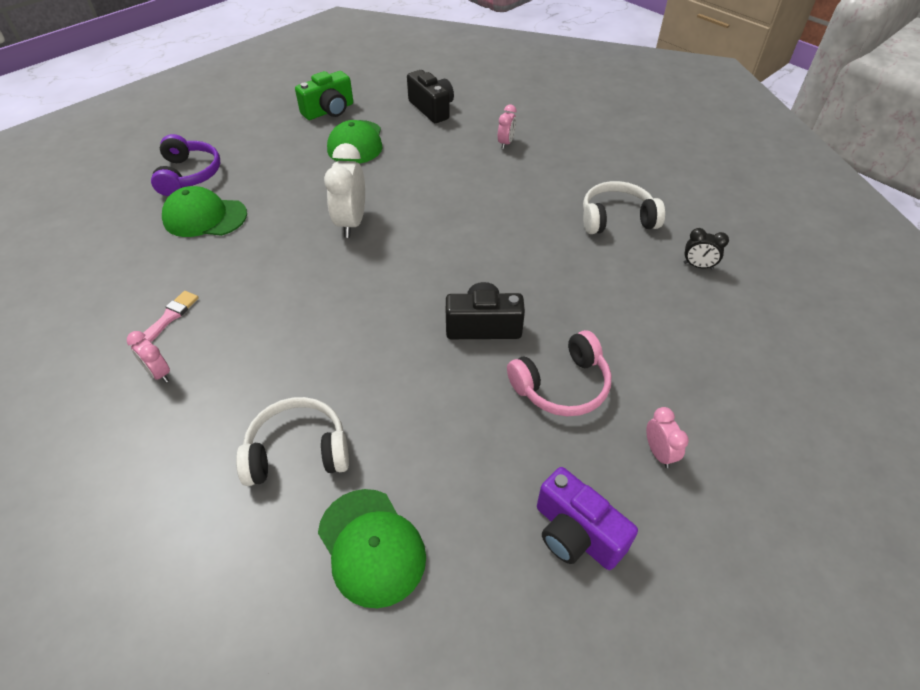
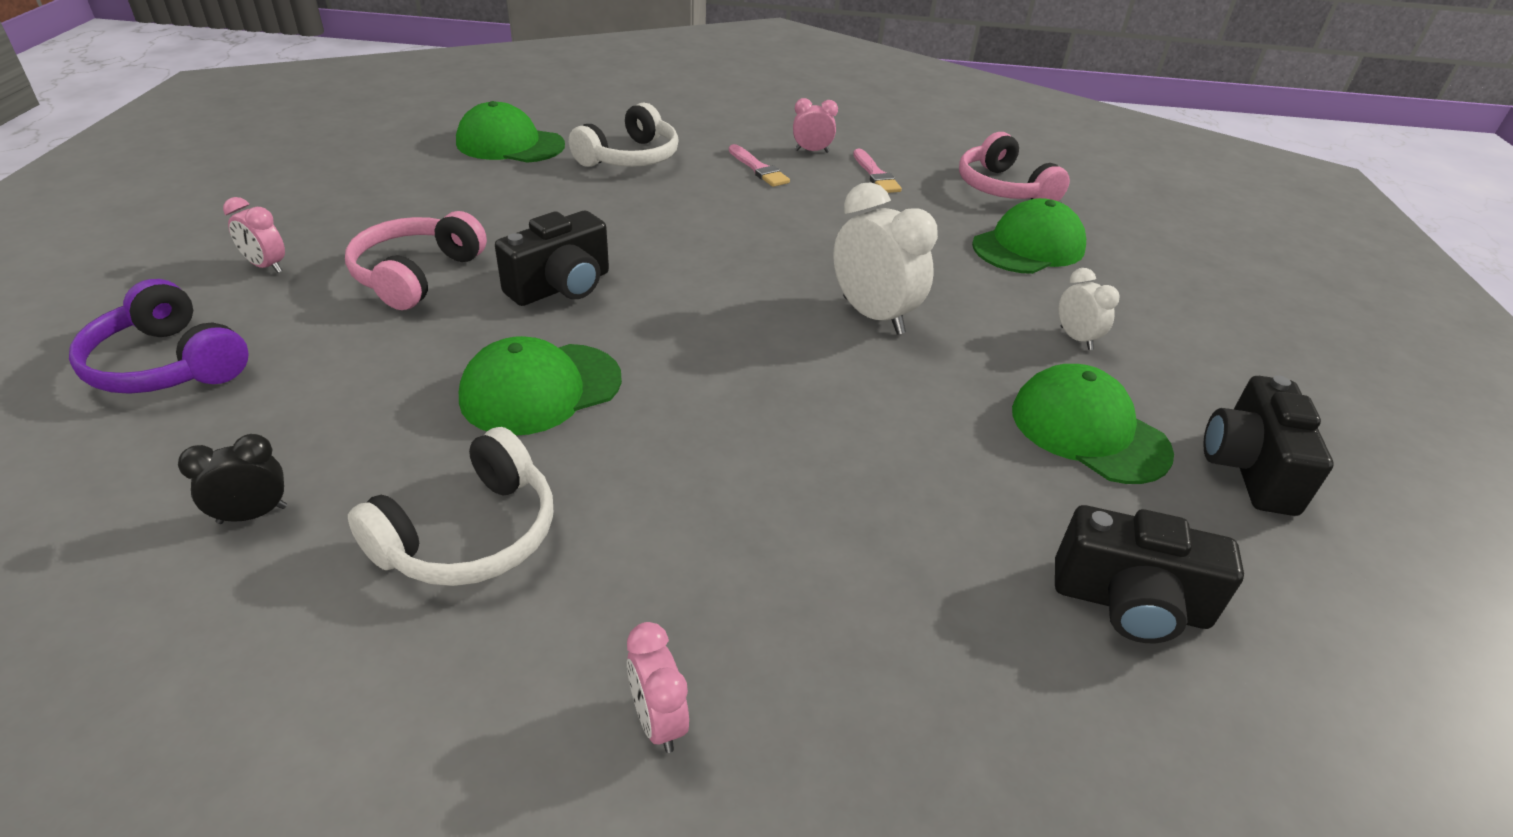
camera: 135 degrees right, 10 degrees down
purple headphones [151,134,220,196] -> purple headphones moved to [69,279,249,394]
green camera [295,71,353,120] -> black camera [1203,375,1334,516]
pink clock [498,105,517,149] -> pink clock moved to [627,622,689,753]
purple camera [537,467,638,570] -> none
none -> green cap [459,336,622,435]
none -> pink brush [729,144,790,187]
none -> pink headphones [959,132,1070,201]
none -> white clock [1059,268,1120,350]

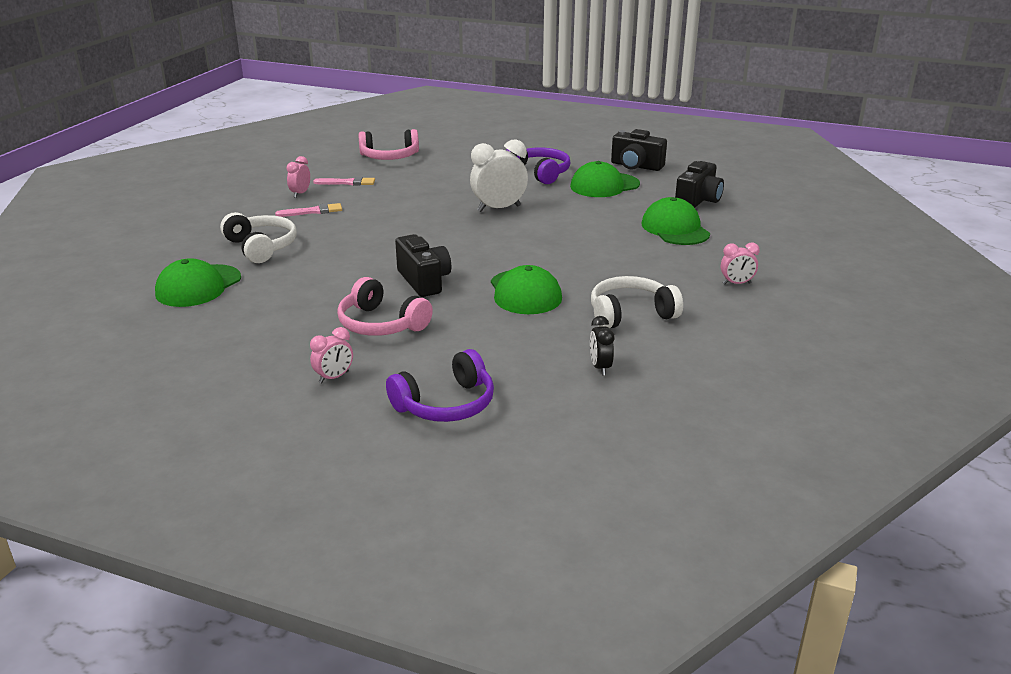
camera: 70 degrees left, 10 degrees down
white headphones [348,427,553,586] -> white headphones turned 75 degrees counterclockwise [591,276,683,328]
green cap [972,198,1086,274] -> green cap moved to [642,197,710,245]
white clock [1059,268,1120,350] -> purple headphones [506,148,570,184]

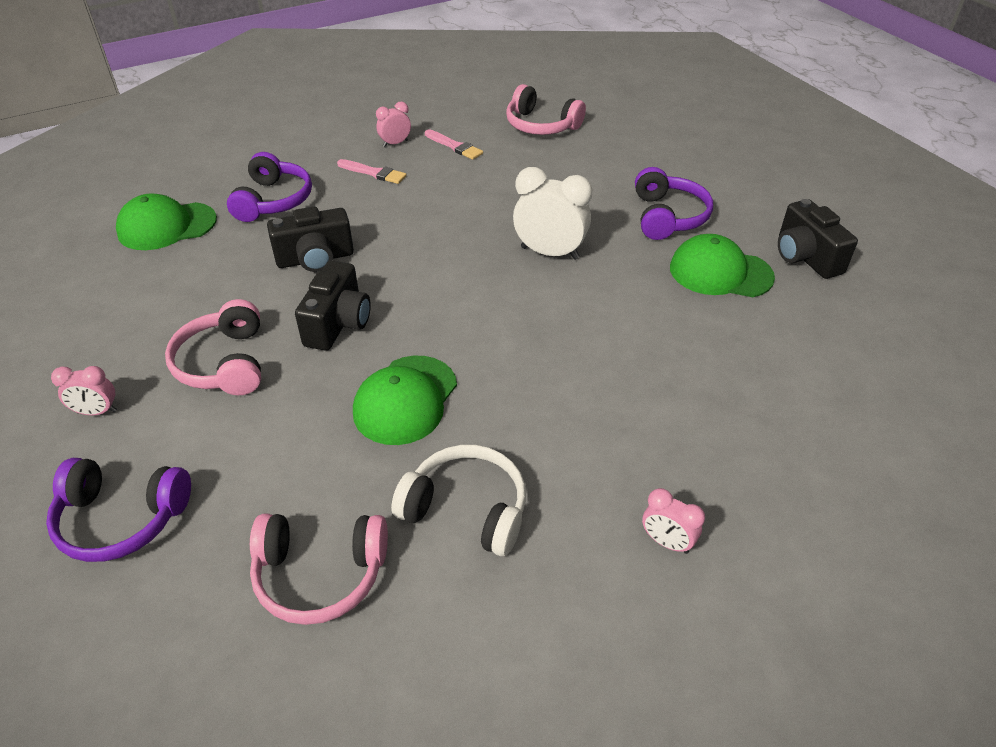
camera: 40 degrees right, 15 degrees up
white headphones [220,212,297,263] -> purple headphones [227,152,312,222]
black clock [590,316,615,375] -> pink headphones [250,514,388,625]
green cap [642,197,710,245] -> none
black camera [675,161,724,208] -> black camera moved to [267,206,354,272]

